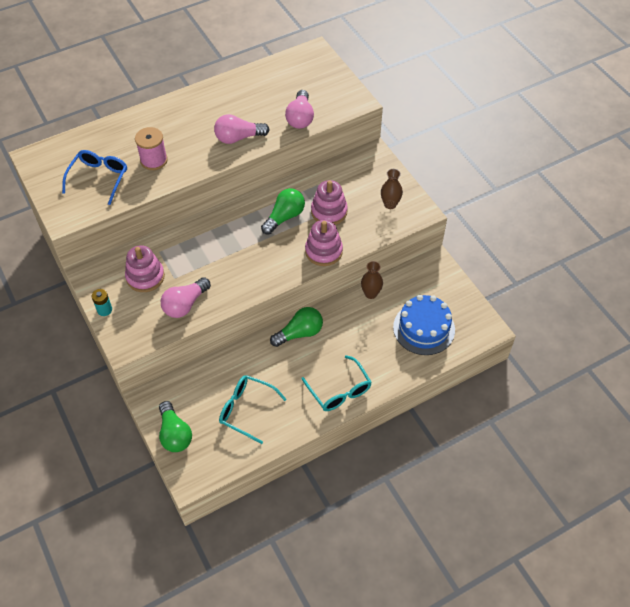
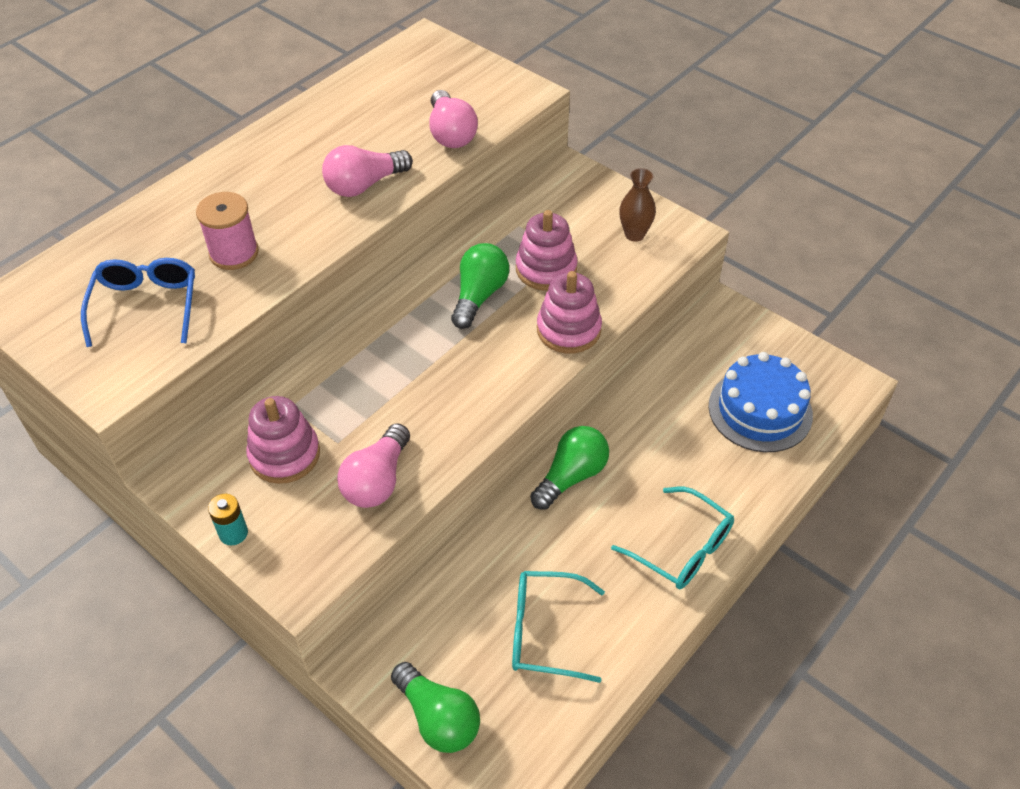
camera: 20 degrees left, 5 degrees down
brown vase [361,261,383,299] -> none

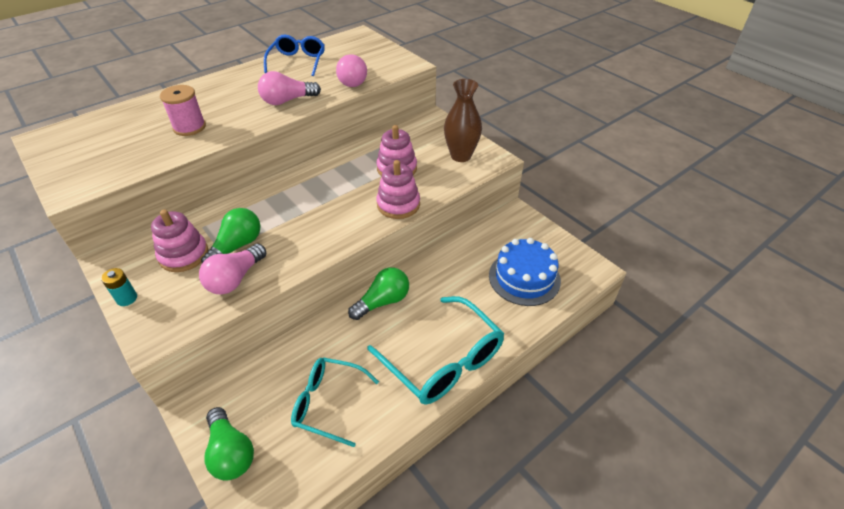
camera: 10 degrees right, 5 degrees down
blue glasses [81,258,195,347] -> blue glasses moved to [264,35,325,76]
green light bulb [451,243,509,329] -> green light bulb moved to [201,208,261,263]
turquoise glasses [611,487,734,589] -> turquoise glasses [367,296,504,405], size x1.53
brown vase [619,168,656,242] -> brown vase [444,79,482,162], size x1.57

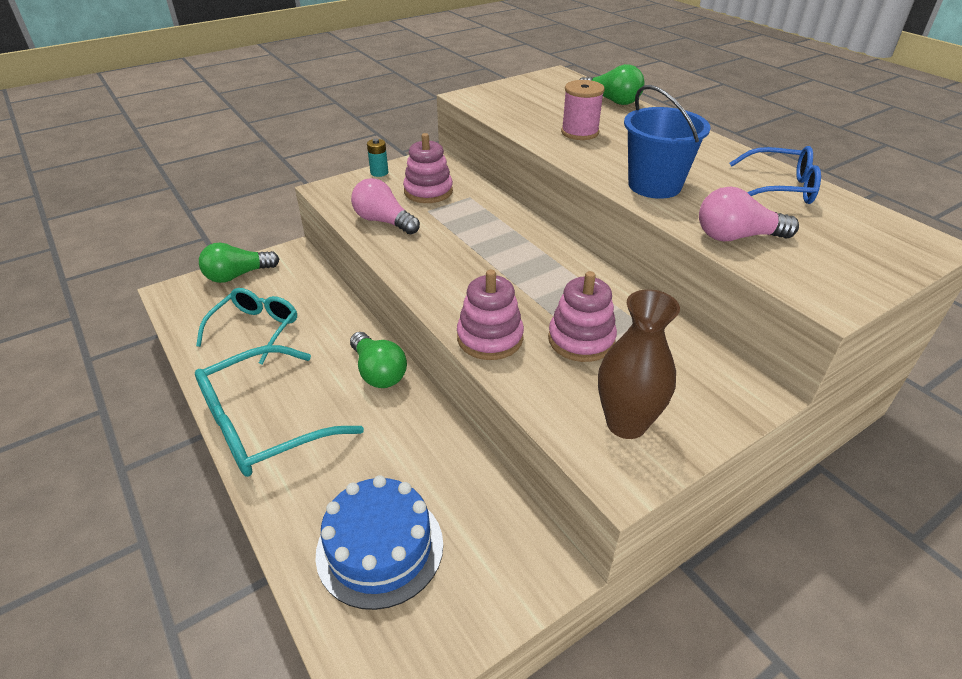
camera: 95 degrees right, 5 degrees down
green light bulb [201,208,261,263] -> green light bulb moved to [579,64,644,105]
pink light bulb [258,71,321,105] -> blue bucket [624,85,711,199]

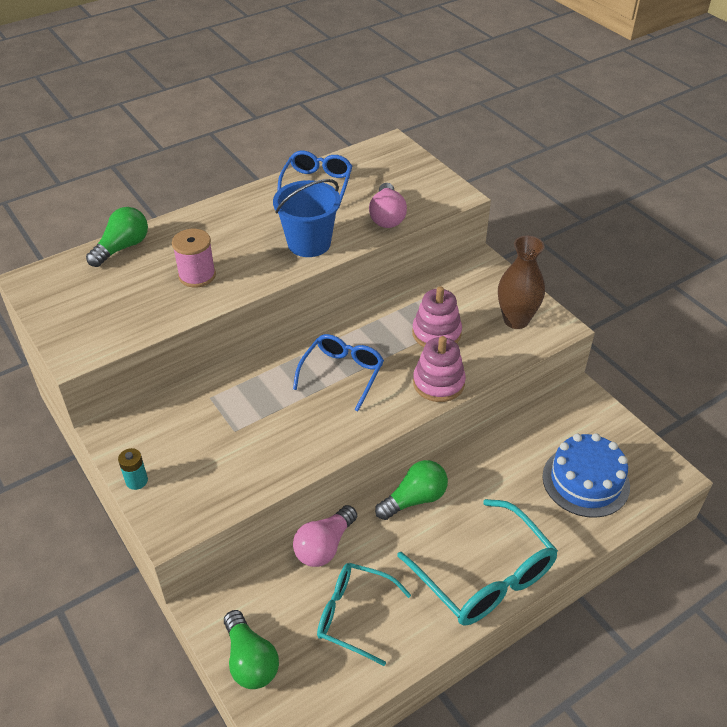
camera: 90 degrees left, 5 degrees up
pink light bulb [351,178,420,234] -> pink light bulb moved to [293,505,357,567]
pink stacking toy [403,133,453,203] -> none
none -> blue glasses [293,334,384,411]

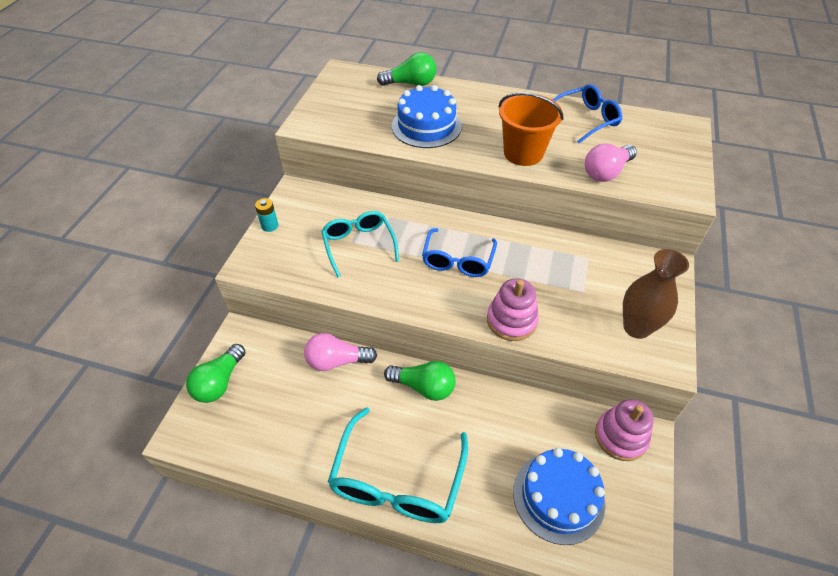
camera: 50 degrees right, 5 degrees up
pink spool [172,229,216,287] -> blue cake [392,85,462,148]
blue bucket [273,179,341,257] -> orange bucket [498,92,564,166]
blue glasses [293,334,384,411] -> blue glasses turned 120 degrees clockwise [422,228,497,277]
turquoise glasses [317,563,411,666] -> turquoise glasses moved to [321,211,399,278]
pink stacking toy [412,286,462,347] -> pink stacking toy moved to [595,399,654,461]

